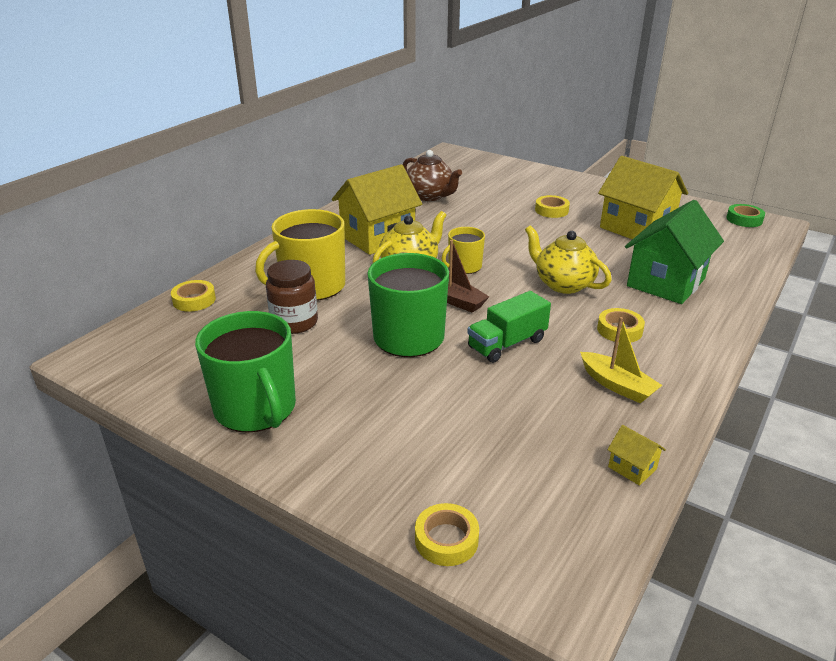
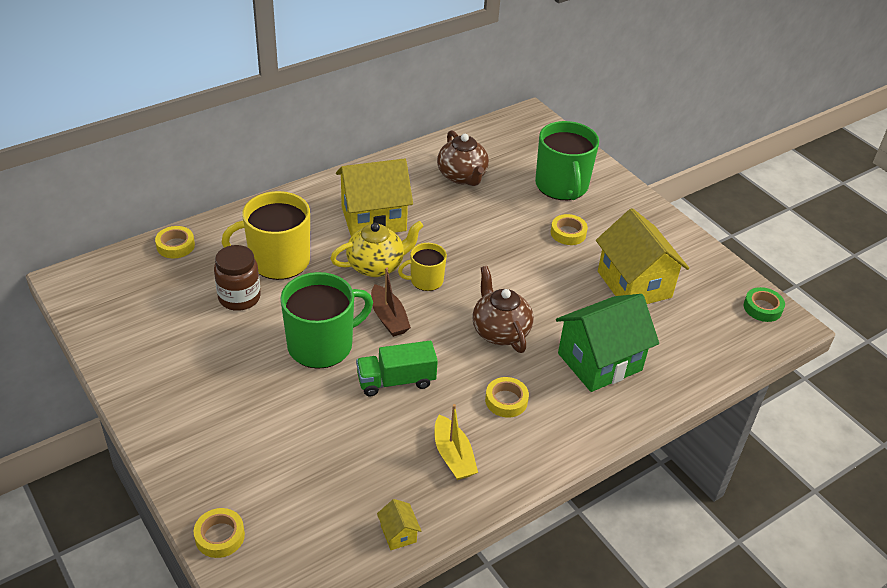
camera: 20 degrees right, 10 degrees up
green mug [195,311,296,433] -> green mug moved to [535,121,599,200]
yellow teapot [525,225,612,294] -> brown teapot [472,266,534,353]

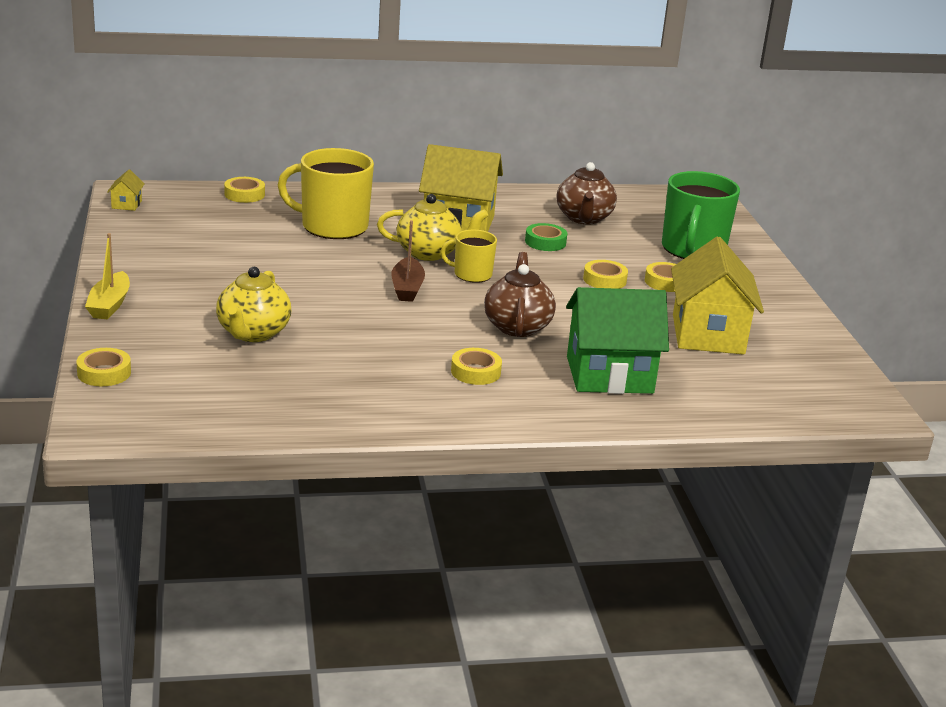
camera: 25 degrees right, 15 degrees down
brown jar [214,245,261,311] -> none
green mug [280,272,373,369] -> none
green truck [356,341,438,396] -> none
yellow house [377,499,421,550] -> yellow house moved to [107,170,145,211]
yellow boat [435,404,478,480] -> yellow boat moved to [85,233,130,319]
green tape [744,287,785,322] -> green tape moved to [525,223,567,251]
none -> yellow teapot [216,267,291,342]
none -> yellow tape [583,260,628,289]

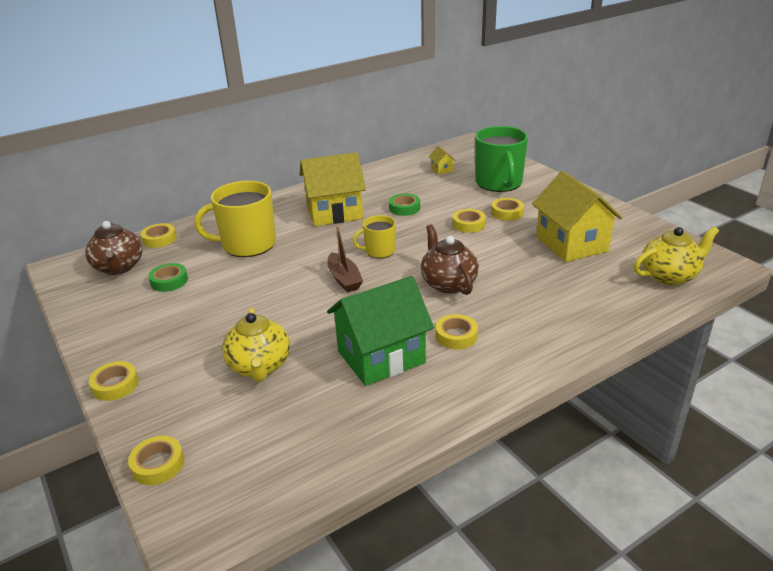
camera: 20 degrees left, 5 degrees up
yellow boat [85,233,130,319] -> yellow tape [89,361,139,401]
yellow house [107,170,145,211] -> yellow house moved to [429,146,456,175]
yellow teapot [377,194,488,261] -> yellow teapot moved to [634,226,719,285]
brown teapot [556,162,617,224] -> brown teapot moved to [85,221,142,275]
green house [566,287,669,394] -> green house moved to [327,276,434,386]
none -> green tape [148,263,188,292]

